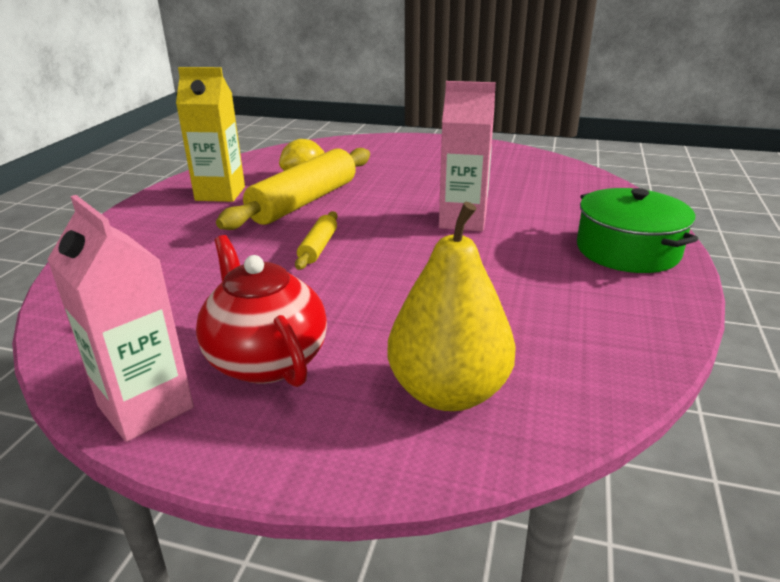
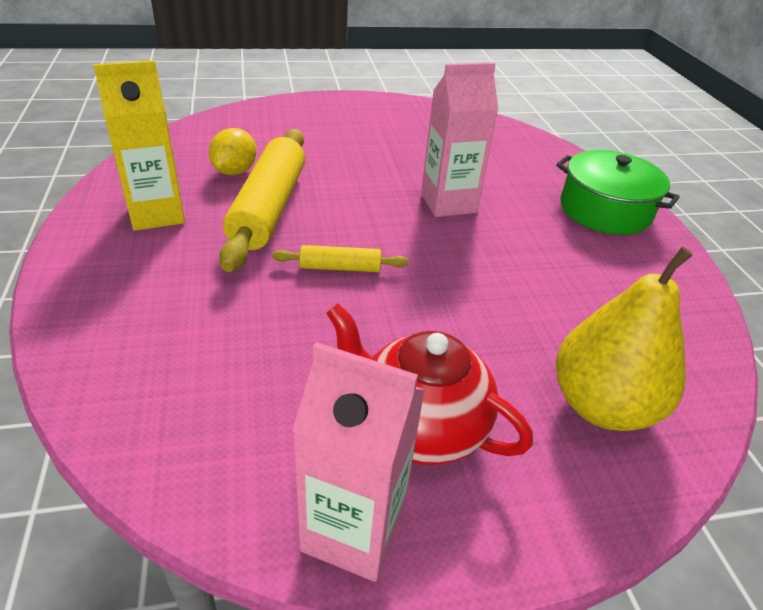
camera: 30 degrees left, 10 degrees up
yellow rolling pin [295,211,338,270] -> yellow rolling pin turned 75 degrees counterclockwise [272,245,409,272]

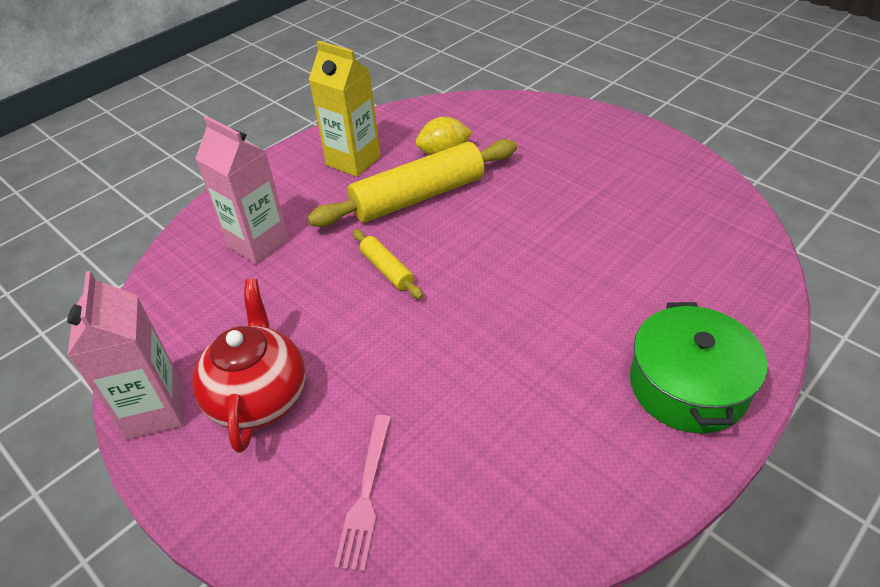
camera: 60 degrees right, 5 degrees up
pink carton [421,63,498,217] -> pink carton moved to [195,116,289,264]
yellow pear [556,247,693,431] -> pink fork [334,415,391,572]

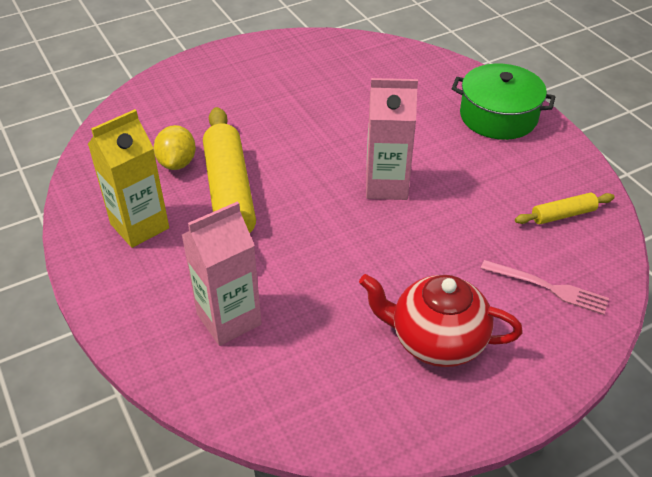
camera: 75 degrees left, 0 degrees up
pink carton [67,271,183,440] -> pink carton moved to [366,78,418,200]
yellow rolling pin [353,229,423,299] -> yellow rolling pin moved to [515,193,615,224]

